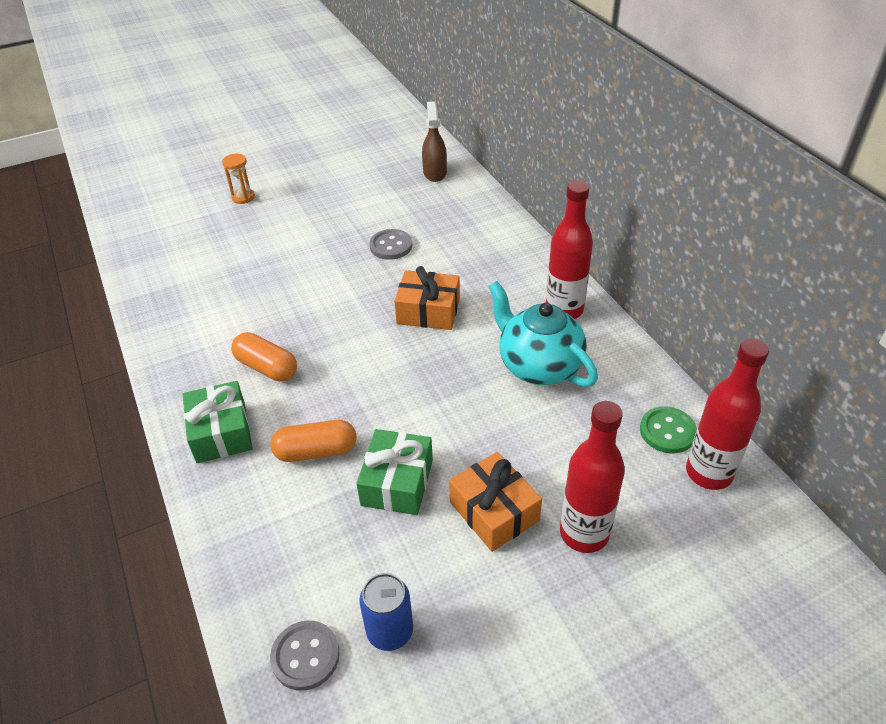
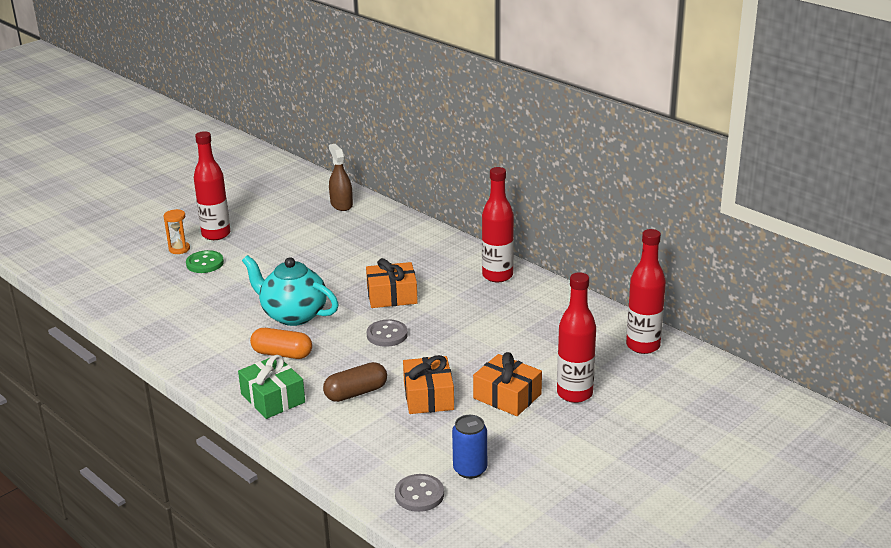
camera: 20 degrees left, 15 degrees down
orange capsule [270,420,356,462] -> brown capsule [323,362,387,402]
green gift [356,429,433,515] -> orange gift [403,355,454,414]
grey button [369,229,412,260] -> grey button moved to [367,319,408,347]
turquoise teapot [488,281,598,387] -> turquoise teapot moved to [242,255,339,326]
green button [640,406,697,453] -> green button moved to [186,250,224,273]
none -> red bottle [194,131,230,240]

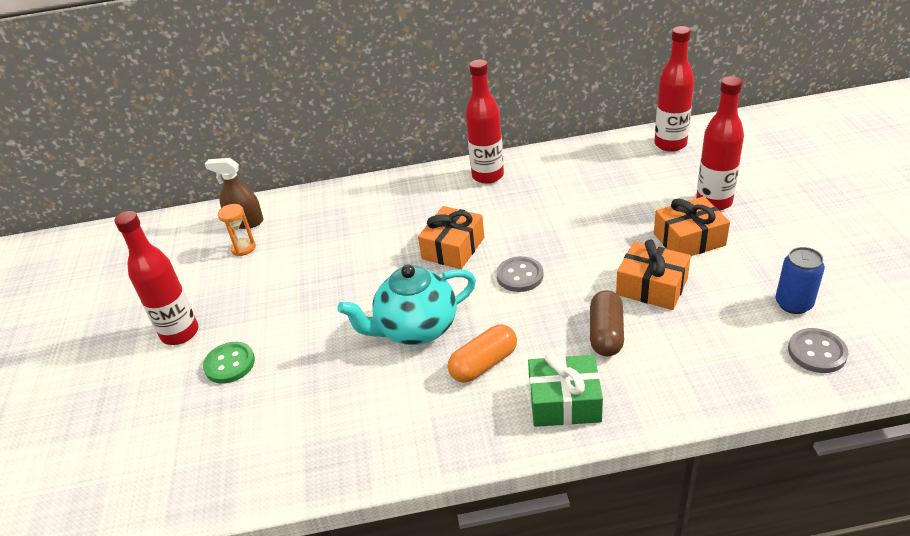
camera: 50 degrees left, 10 degrees up
orange hourglass [163,209,190,254] -> orange hourglass moved to [218,204,256,256]

